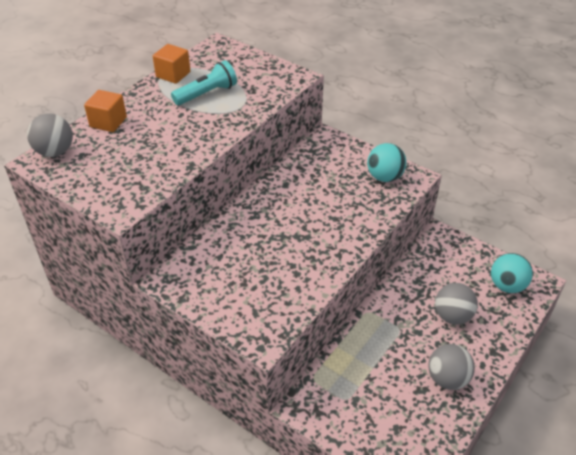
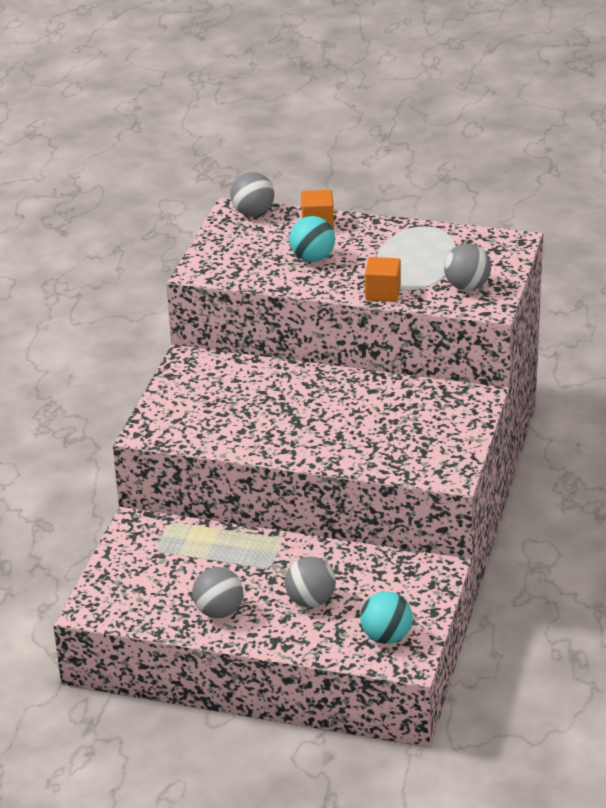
camera: 70 degrees right, 10 degrees down
orange cube [153,44,191,84] -> orange cube moved to [365,257,401,302]
turquoise flashlight [171,60,237,105] -> none
turquoise ball [367,143,406,182] -> turquoise ball moved to [289,216,335,262]
none -> grey ball [444,244,491,291]

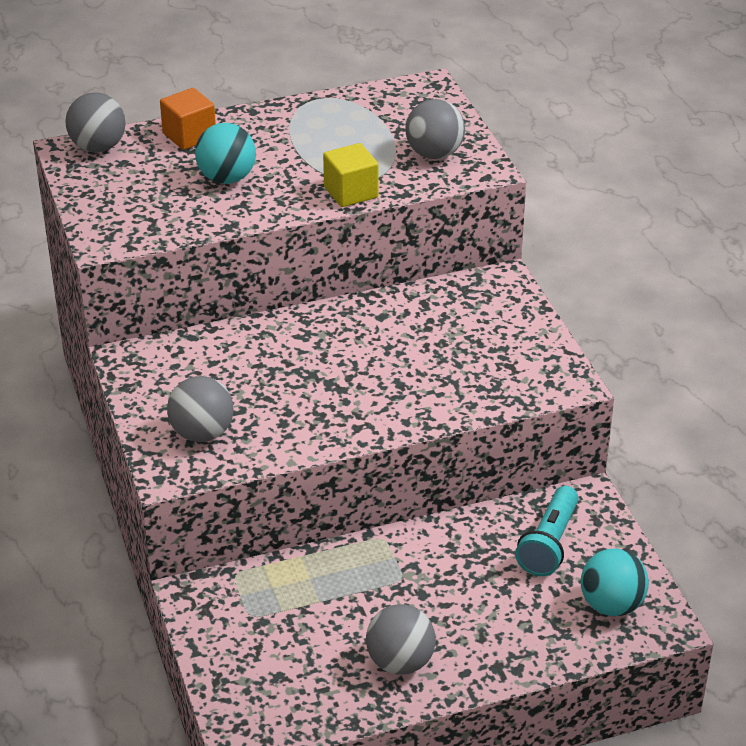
camera: 35 degrees left, 5 degrees up
grey ball [285,556,336,608] -> grey ball moved to [167,376,233,442]
orange cube [365,257,401,302] -> yellow cube [323,143,379,207]
none -> turquoise flashlight [515,486,579,576]

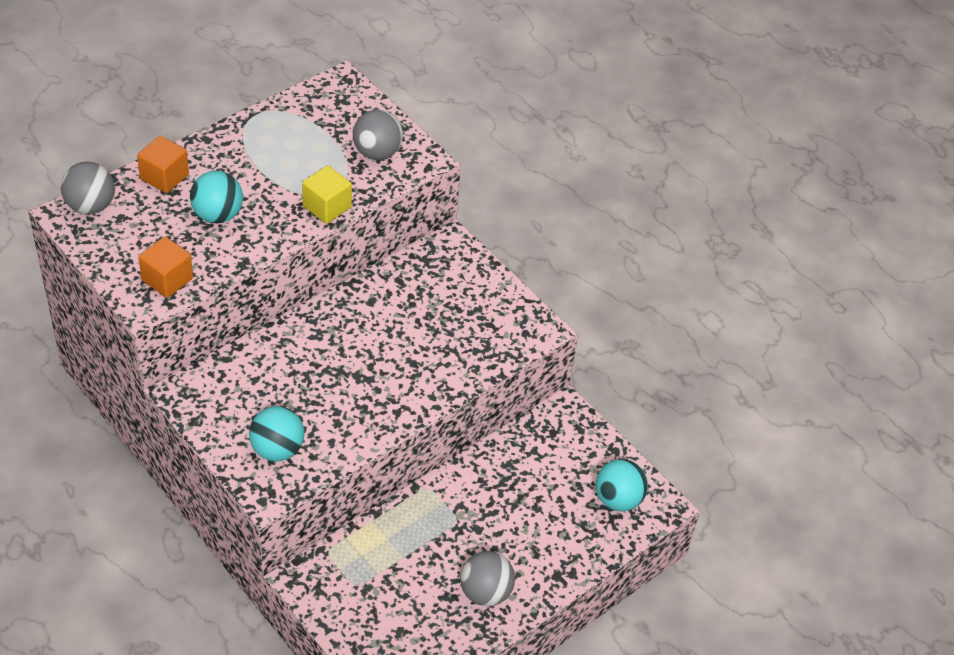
camera: 25 degrees left, 10 degrees up
grey ball [167,376,233,442] -> turquoise ball [249,406,304,462]
turquoise flashlight [515,486,579,576] -> none
none -> orange cube [138,237,193,298]

